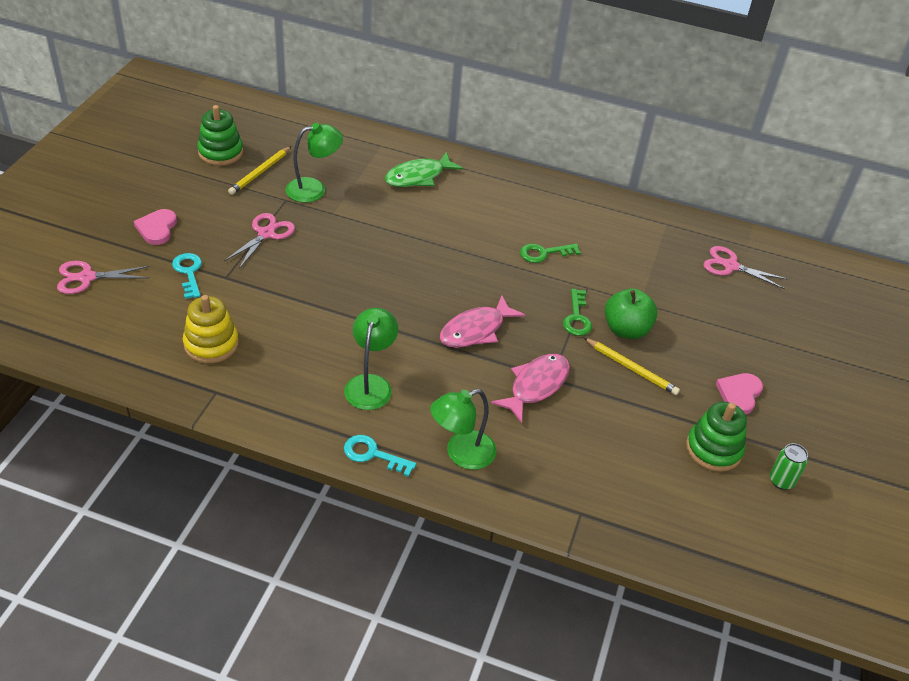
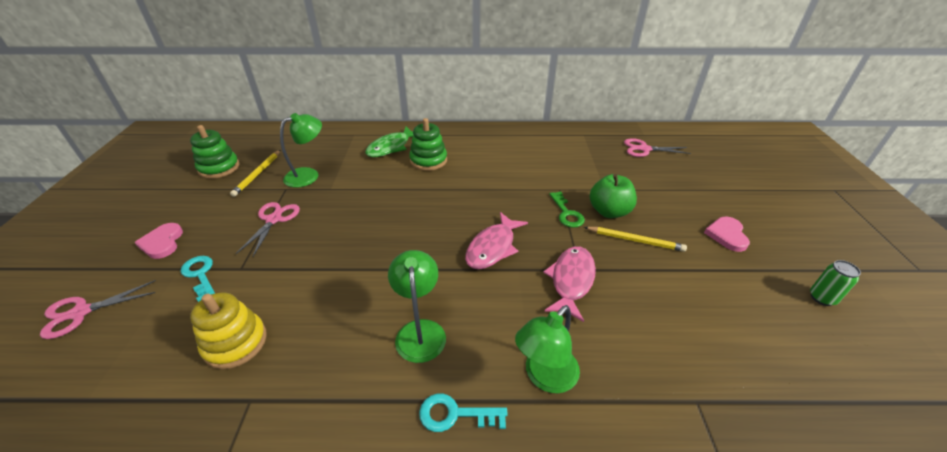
camera: 15 degrees left, 5 degrees down
green key [520,244,581,263] -> none
green stacking toy [686,402,747,472] -> green stacking toy moved to [409,118,447,171]

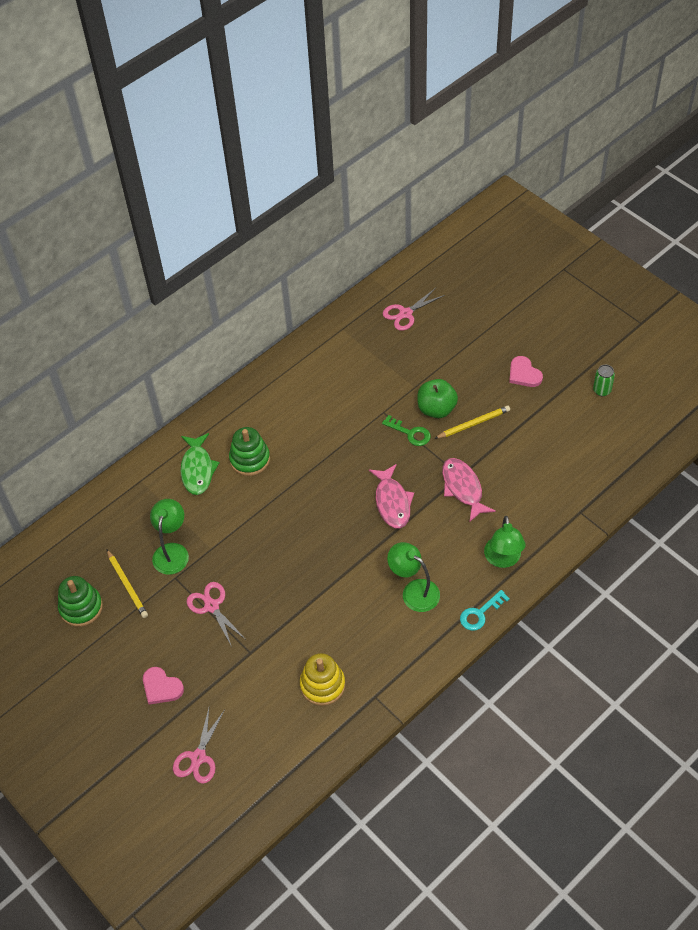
camera: 40 degrees left, 15 degrees up
turquoise key [180,256,215,302] -> none

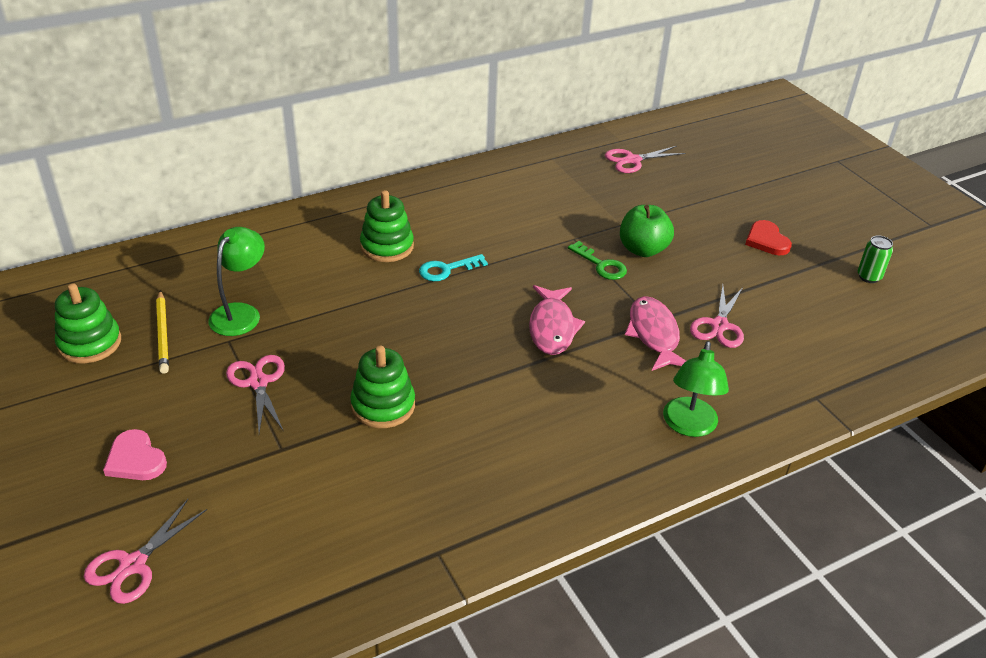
camera: 10 degrees right, 15 degrees down
green fish [180,433,220,495] -> none
yellow stacking toy [300,653,345,706] -> none
green lamp [387,542,440,612] -> none
yellow pencil [434,406,510,439] -> none
turquoise key [460,590,510,631] -> turquoise key moved to [419,254,488,281]
pink heart [509,356,543,387] -> red heart [745,220,792,255]
none -> green stacking toy [350,346,415,428]
none -> pink scissors [690,285,744,348]

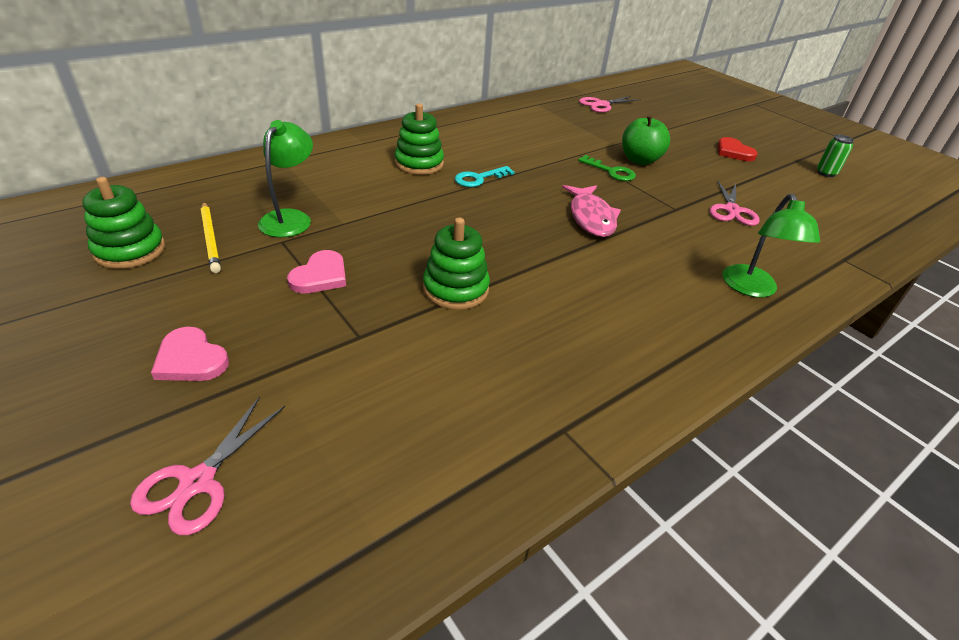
camera: 10 degrees left, 0 degrees up
pink scissors [226,355,285,433] -> pink heart [287,250,346,293]
pink fish [625,296,686,371] -> none

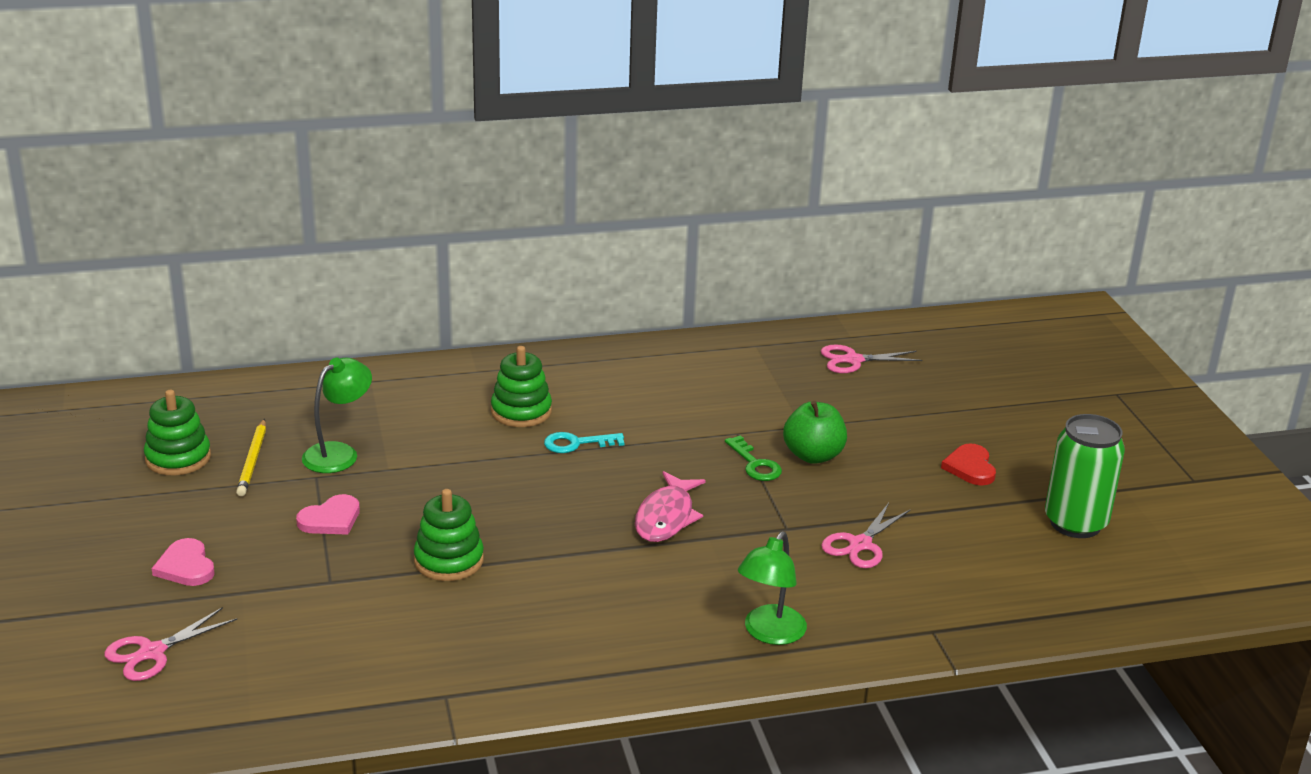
camera: 25 degrees right, 10 degrees down
green can [817,135,854,177] -> green can [1045,414,1125,538], size x2.10

